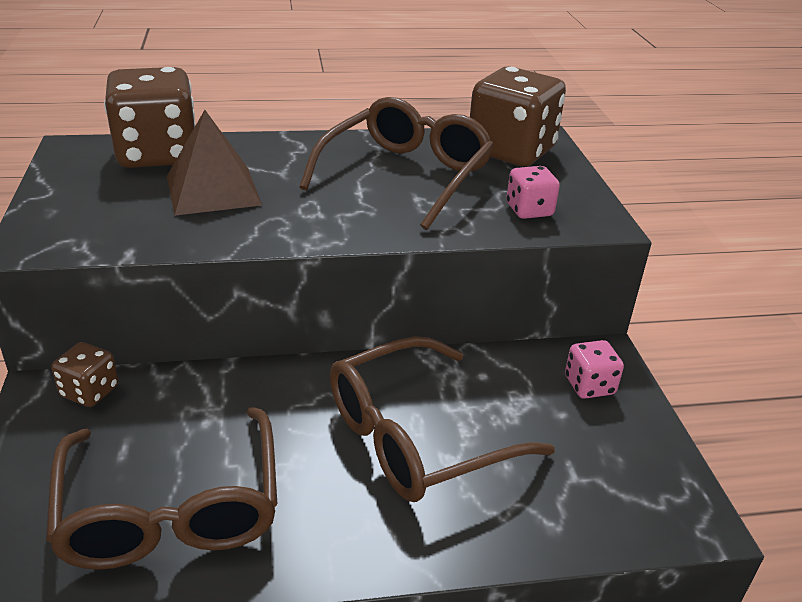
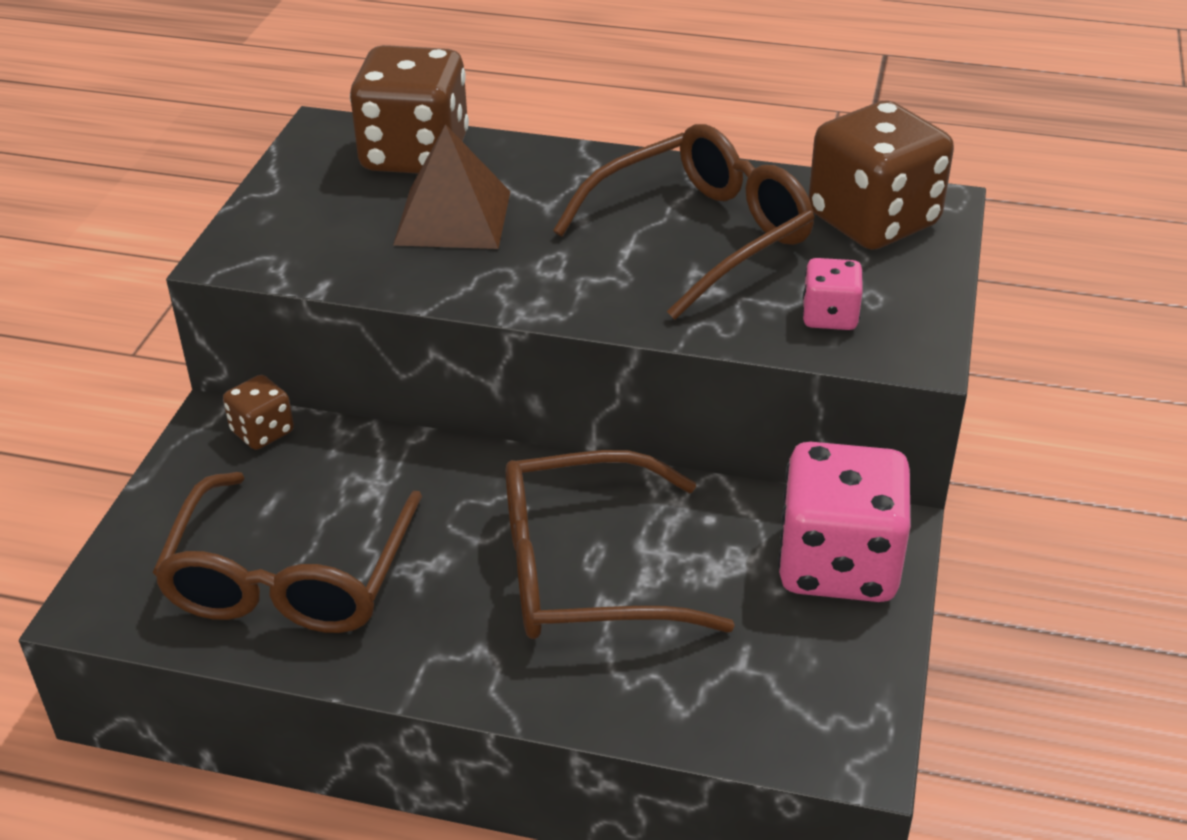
camera: 25 degrees right, 5 degrees up
pink dice [565,340,624,399] -> pink dice [778,442,910,602], size x2.07

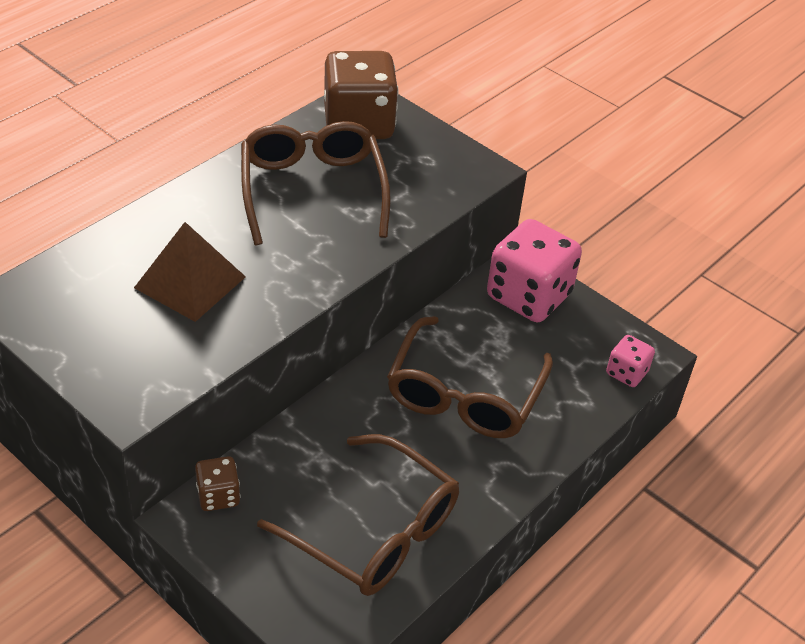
camera: 65 degrees left, 5 degrees up
brown dice [350,45,469,174] -> none
pink dice [802,258,863,330] -> pink dice moved to [606,335,655,387]

